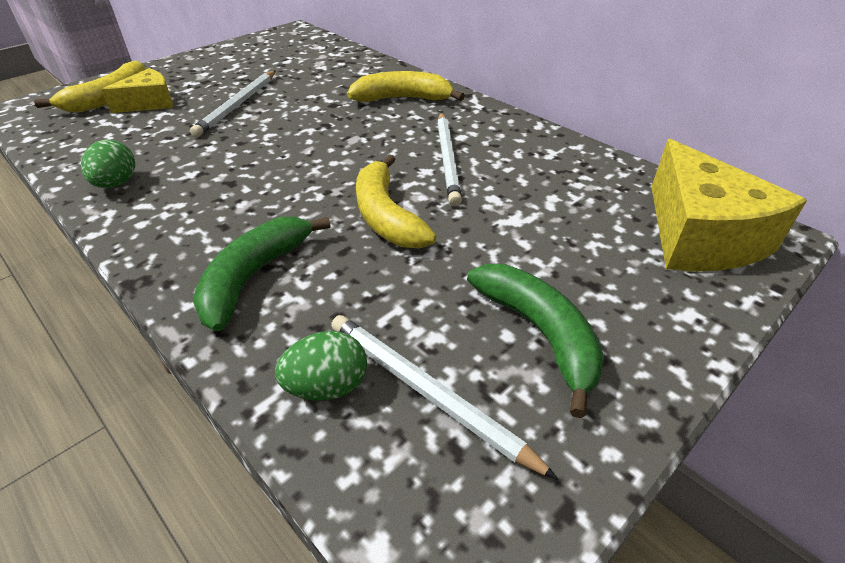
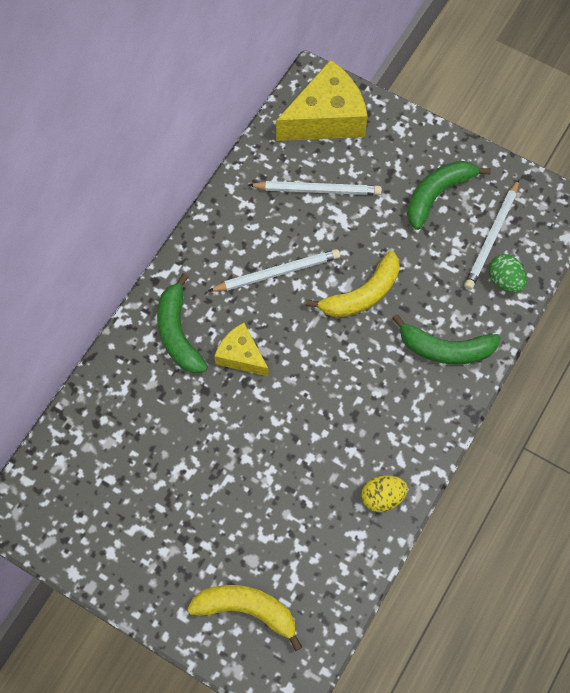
camera: 105 degrees left, 25 degrees up
green egg [81,140,135,188] -> yellow egg [361,475,408,512]
yellow cheese [101,68,173,113] -> yellow cheese moved to [214,323,269,376]
white pencil [190,71,276,137] -> white pencil moved to [248,181,382,195]
yellow banana [347,71,465,102] -> green banana [157,273,208,374]

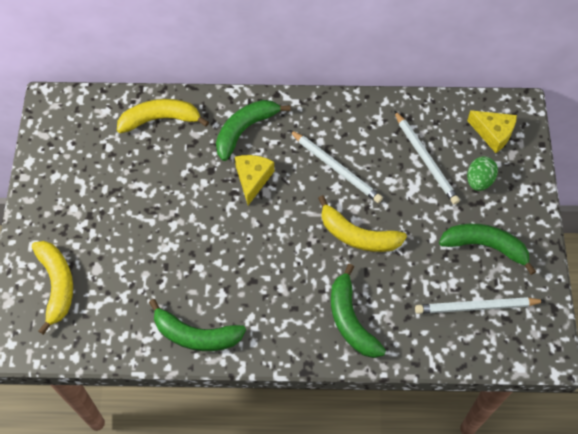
camera: 60 degrees right, 5 degrees down
yellow cheese [276,60,368,141] -> yellow cheese [467,110,517,153], size x0.57
yellow egg [361,475,408,512] -> green banana [149,299,246,351]
green egg [489,254,527,293] -> green egg moved to [467,156,498,191]
none -> yellow banana [117,99,209,133]

